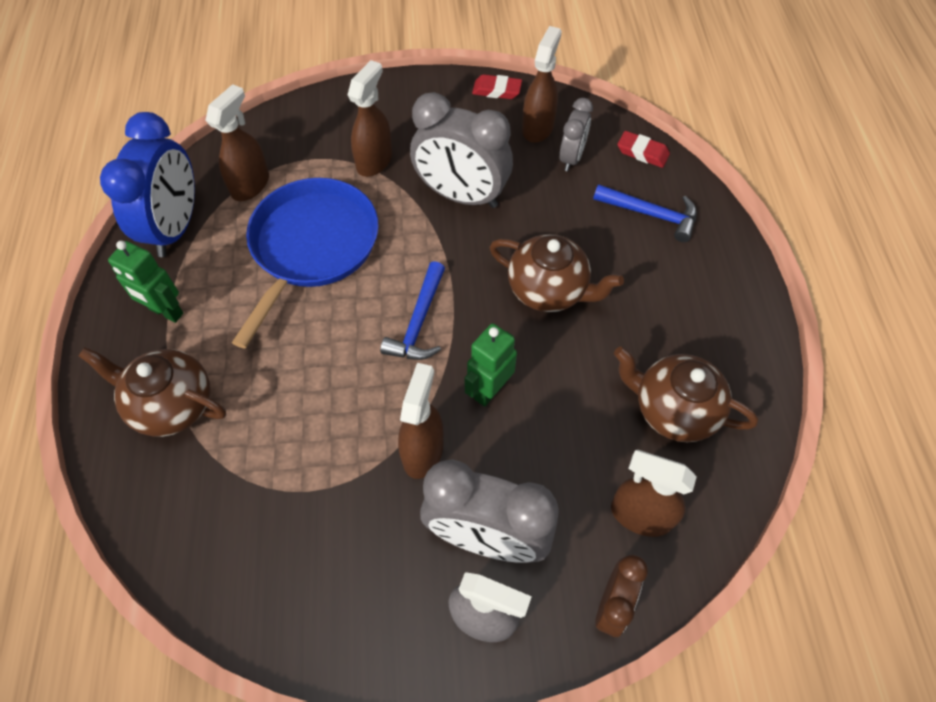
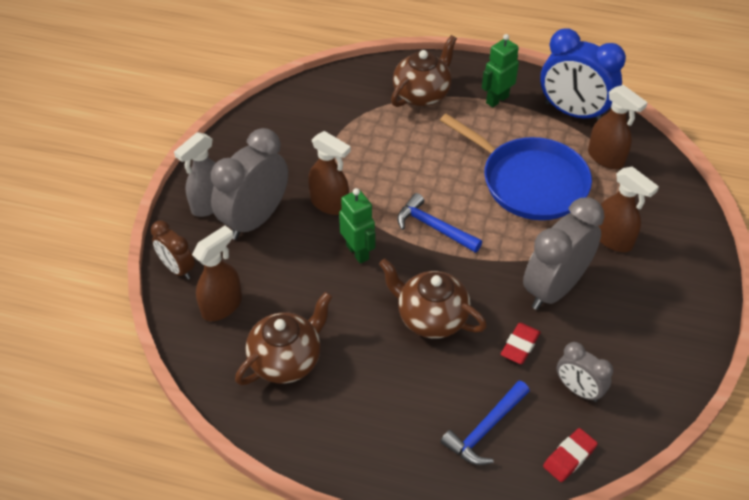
camera: 110 degrees right, 10 degrees down
red eraser [472,74,522,99] -> red eraser moved to [501,323,541,364]
brown teapot [489,234,624,312] -> brown teapot turned 75 degrees clockwise [379,259,487,339]
brown spray bottle [522,26,562,143] -> none

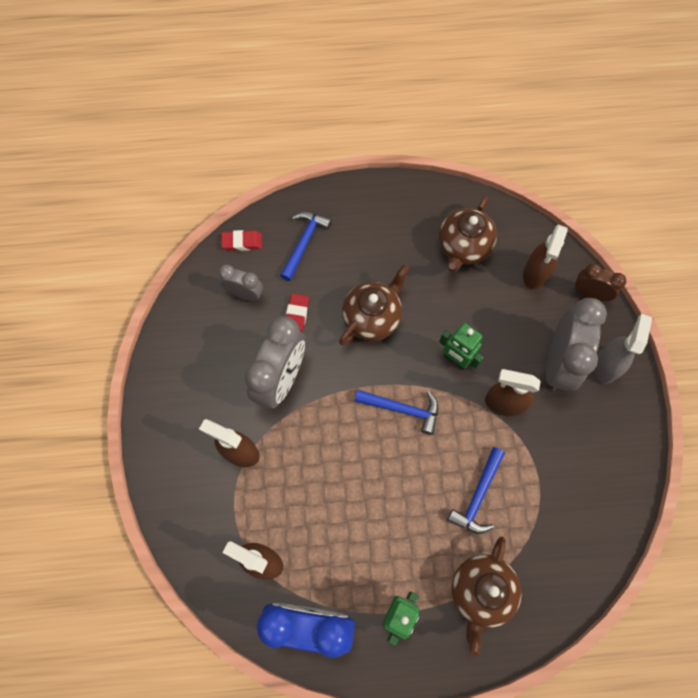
camera: 160 degrees right, 20 degrees up
brown teapot [379,259,487,339] -> brown teapot turned 60 degrees counterclockwise [339,264,410,346]
blue pan [440,114,592,220] -> none
red eraser [543,428,598,482] -> red eraser turned 60 degrees clockwise [221,230,262,251]
none -> blue hammer [447,447,505,534]

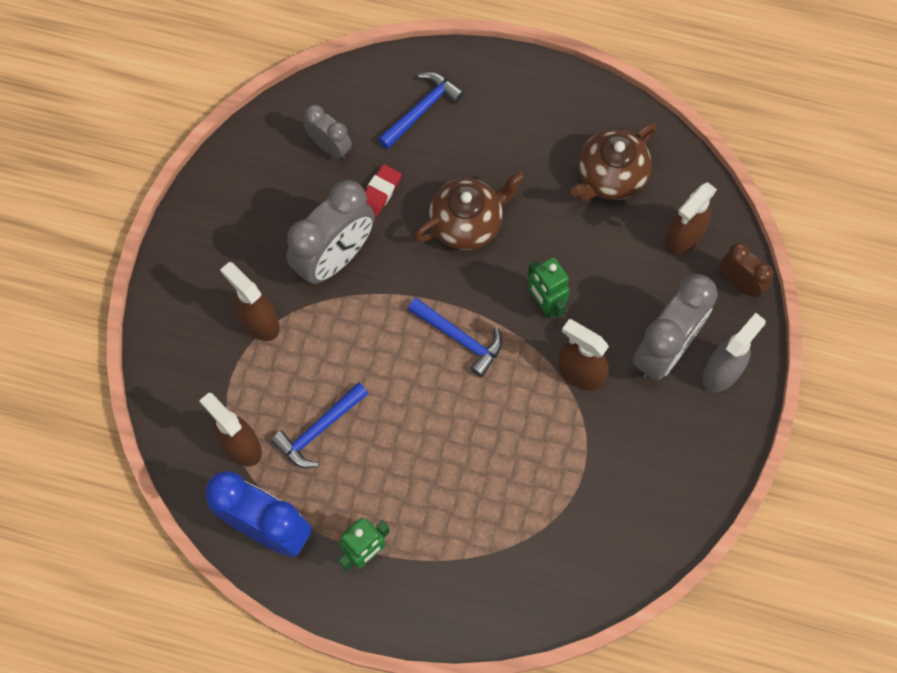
camera: 20 degrees right, 0 degrees up
red eraser [221,230,262,251] -> none
blue hammer [447,447,505,534] -> blue hammer moved to [271,382,369,468]
brown teapot [452,536,522,657] -> none

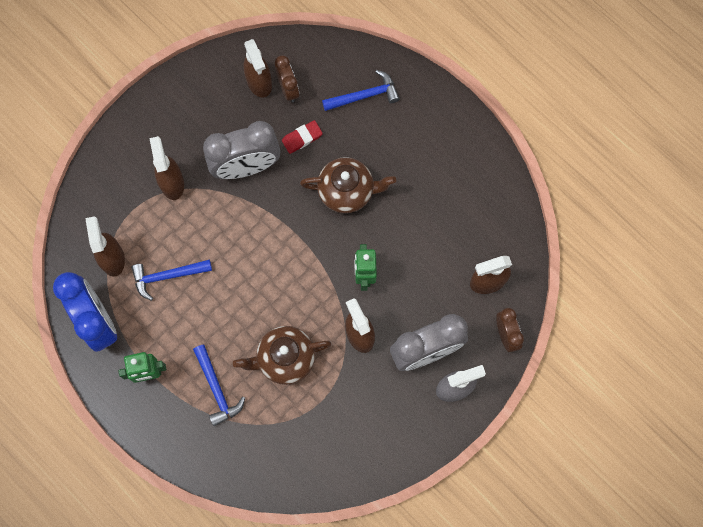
camera: 30 degrees right, 5 degrees up
grey clock [304,105,352,159] -> brown clock [275,55,299,102]
blue hammer [408,298,502,377] -> blue hammer moved to [193,345,245,426]
brown teapot [570,123,656,202] -> brown teapot moved to [233,326,332,385]
none -> brown spray bottle [244,39,272,98]

